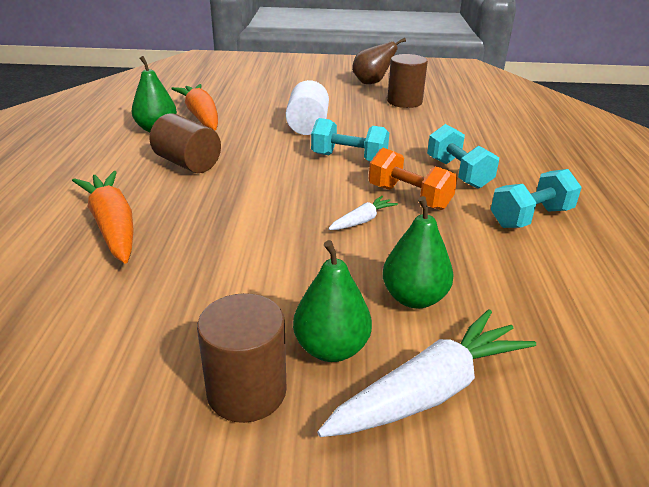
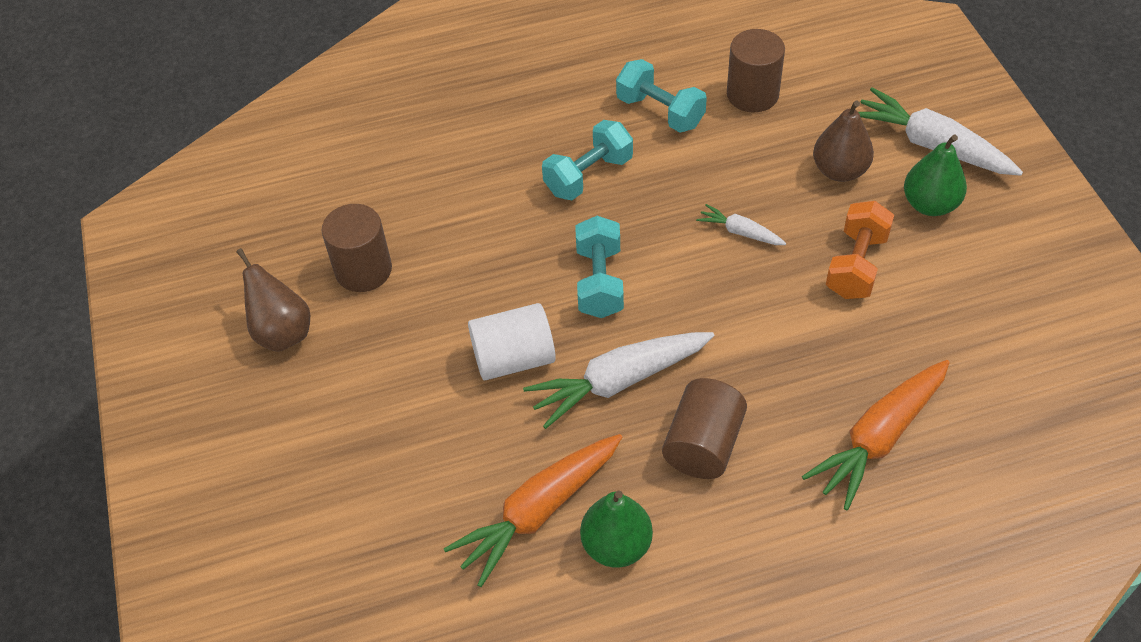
camera: 105 degrees left, 20 degrees up
brown cylinder [197,293,286,423] -> brown cylinder moved to [727,29,785,113]
orange dumbbell [369,148,458,210] -> orange dumbbell moved to [826,201,894,299]
green pear [382,196,453,309] -> brown pear [813,101,874,182]
none -> white carrot [523,332,714,429]

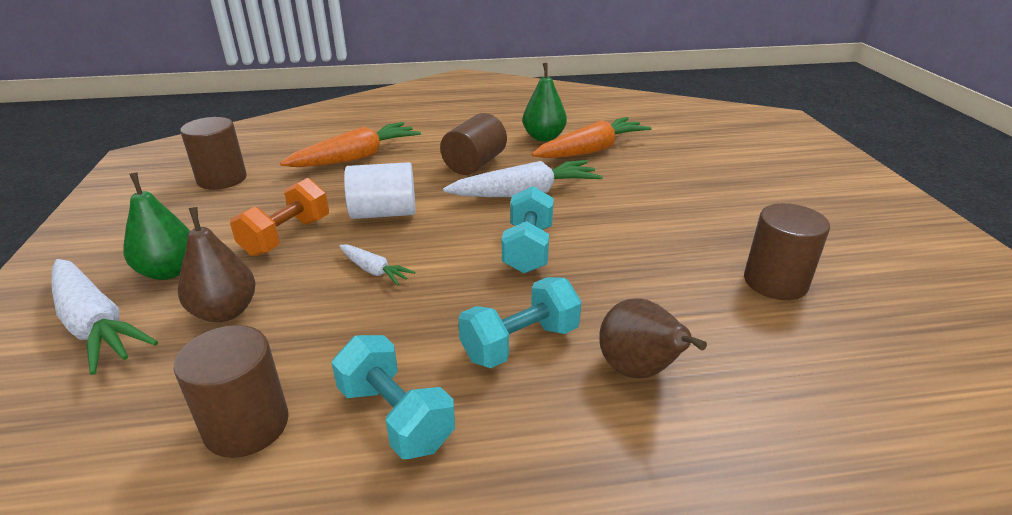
camera: 175 degrees left, 20 degrees down
brown pear [236,248,310,352] -> brown pear moved to [599,298,707,378]
white cylinder [468,303,556,380] -> white cylinder moved to [344,162,415,219]
none -> brown cylinder [180,117,247,190]

